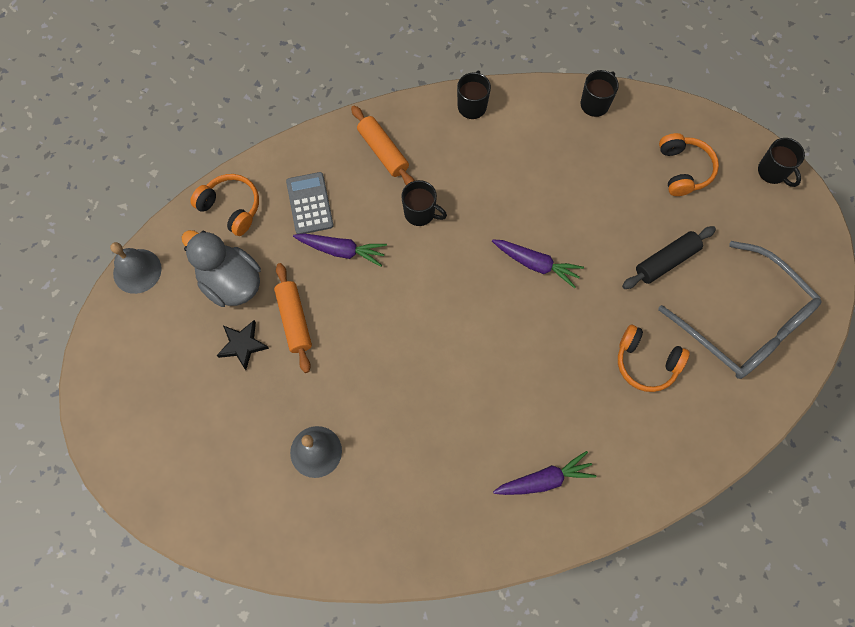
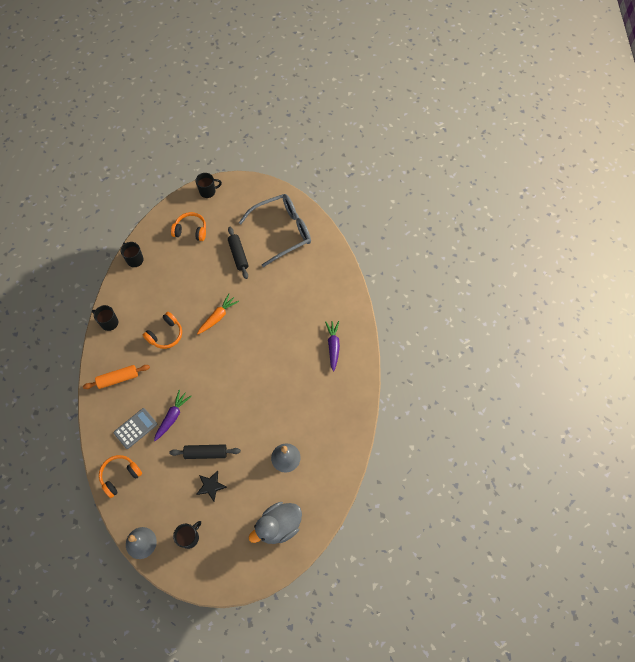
camera: 75 degrees left, 5 degrees down
grey duck [182,230,261,307] -> grey duck moved to [249,502,302,544]
orange rolling pin [274,263,312,373] -> black rolling pin [169,444,241,459]
grey calculator [286,172,334,234] -> grey calculator turned 135 degrees clockwise [113,408,157,449]
black mug [401,180,447,226] -> black mug moved to [173,521,201,549]
purple carrot [492,240,584,288] -> orange carrot [197,294,239,334]
orange headphones [618,325,690,392] -> orange headphones moved to [143,312,182,349]

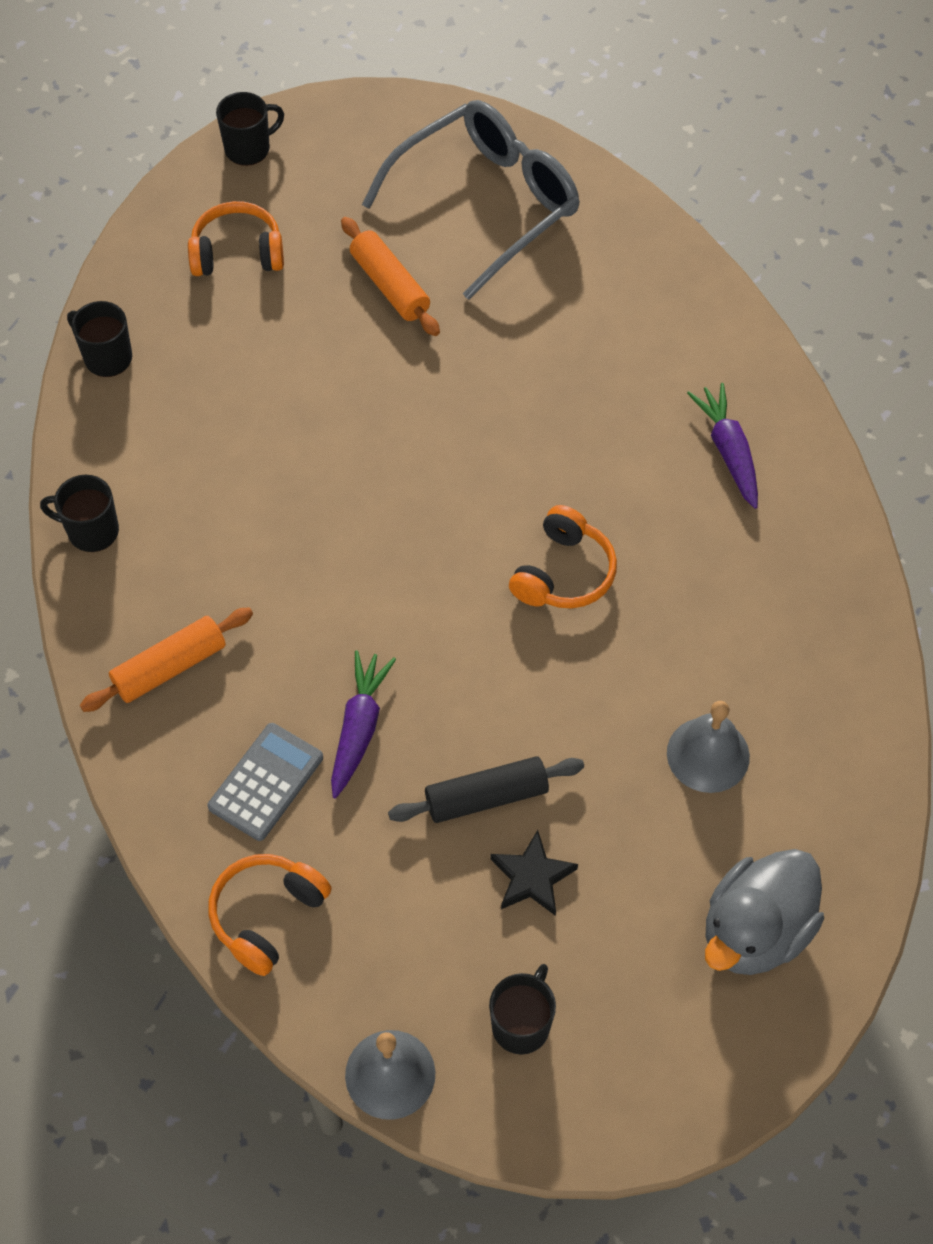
camera: 15 degrees left, 5 degrees down
orange headphones [143,312,182,349] -> orange headphones moved to [509,505,617,608]
orange carrot [197,294,239,334] -> none
black rolling pin [228,227,248,279] -> orange rolling pin [341,217,440,336]

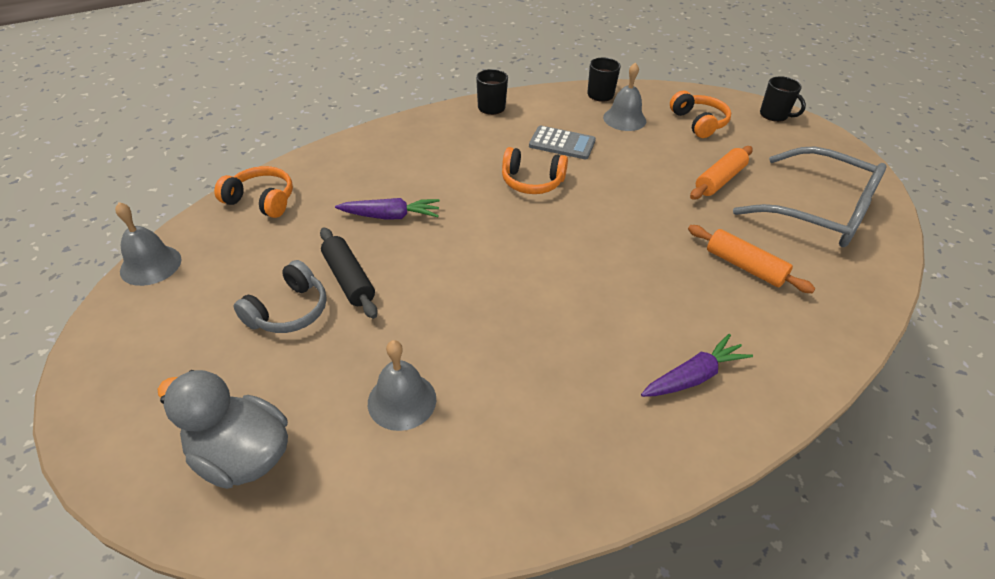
camera: 75 degrees right, 15 degrees down
orange rolling pin [80,607,253,712] -> orange rolling pin moved to [688,225,815,293]
grey calculator [208,723,323,841] -> grey calculator moved to [529,126,596,159]
black mug [489,964,556,1055] -> none
black star [490,830,578,916] -> grey headphones [234,260,327,333]
orange headphones [509,505,617,608] -> orange headphones moved to [502,147,568,194]
none -> grey bell [603,62,646,131]

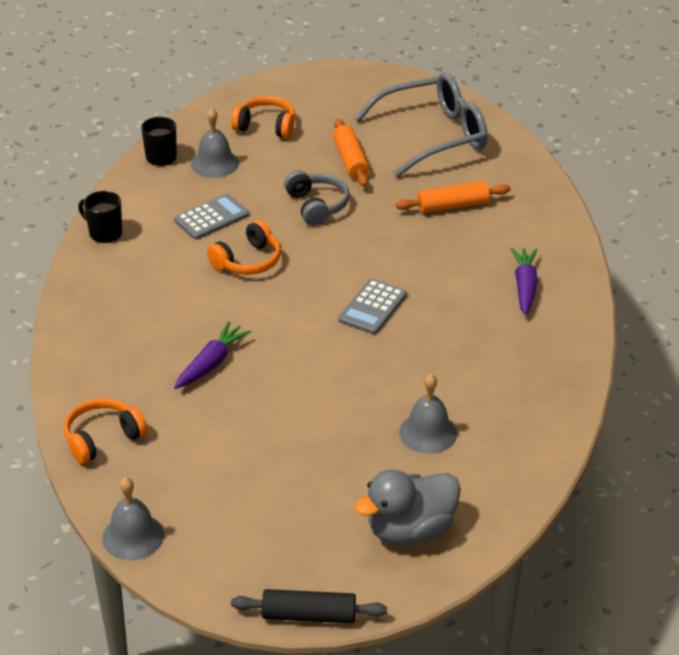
camera: 55 degrees left, 5 degrees down
grey headphones [234,260,327,333] -> grey headphones moved to [284,170,349,226]
black rolling pin [320,227,378,319] -> black rolling pin moved to [231,589,387,623]
black mug [760,76,806,122] -> none
none -> grey calculator [338,279,407,334]

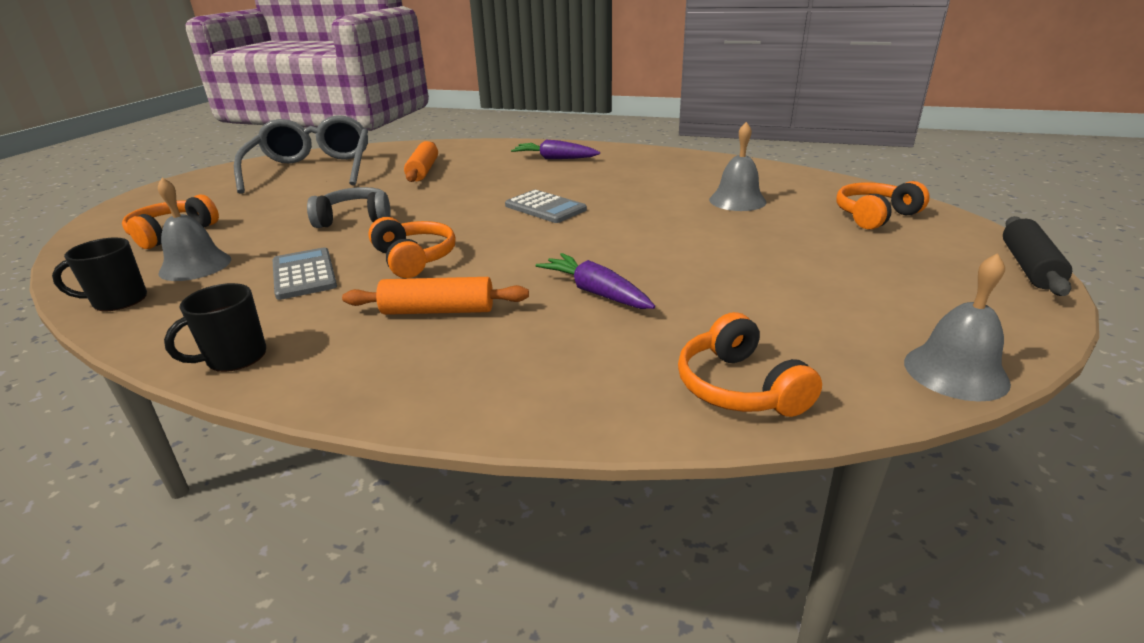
camera: 75 degrees left, 10 degrees down
orange rolling pin [333,119,370,187] -> orange rolling pin moved to [342,277,529,315]
grey duck [354,470,461,545] -> orange headphones [836,181,930,230]

